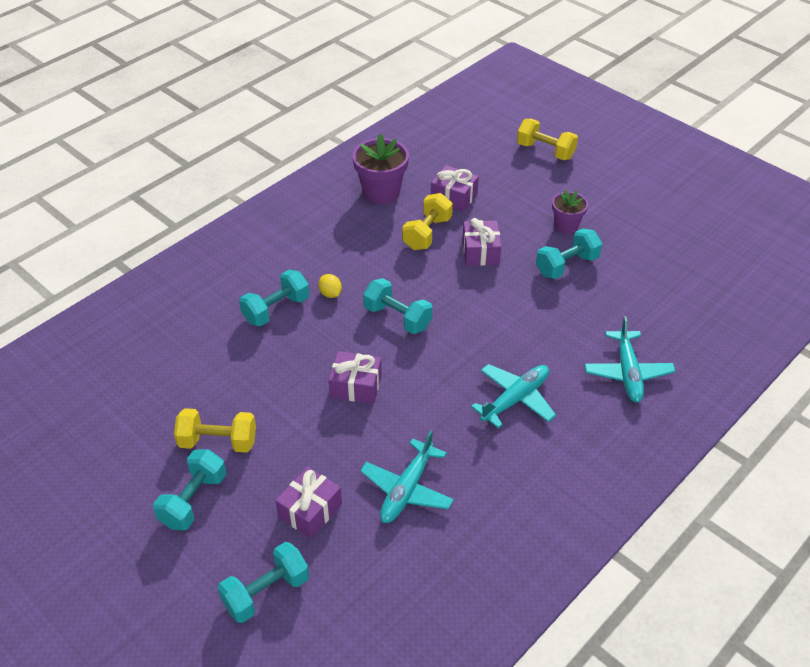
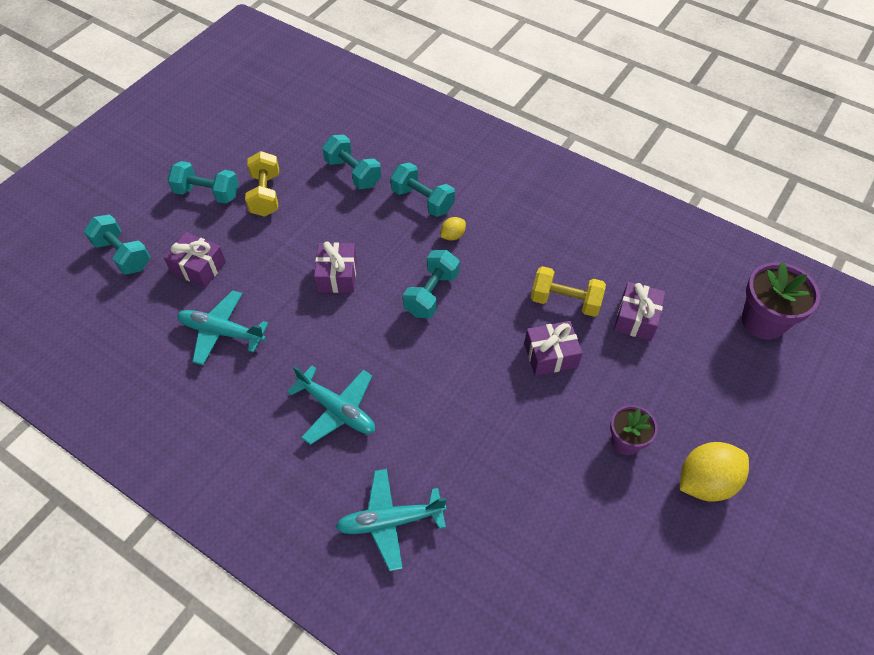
camera: 80 degrees right, 10 degrees up
purple flower pot [353,133,409,204] -> purple flower pot moved to [742,262,820,340]
yellow dumbbell [517,119,578,160] -> none
turquoise dumbbell [536,229,602,279] -> turquoise dumbbell moved to [322,135,381,189]
none -> yellow lemon [680,442,749,502]

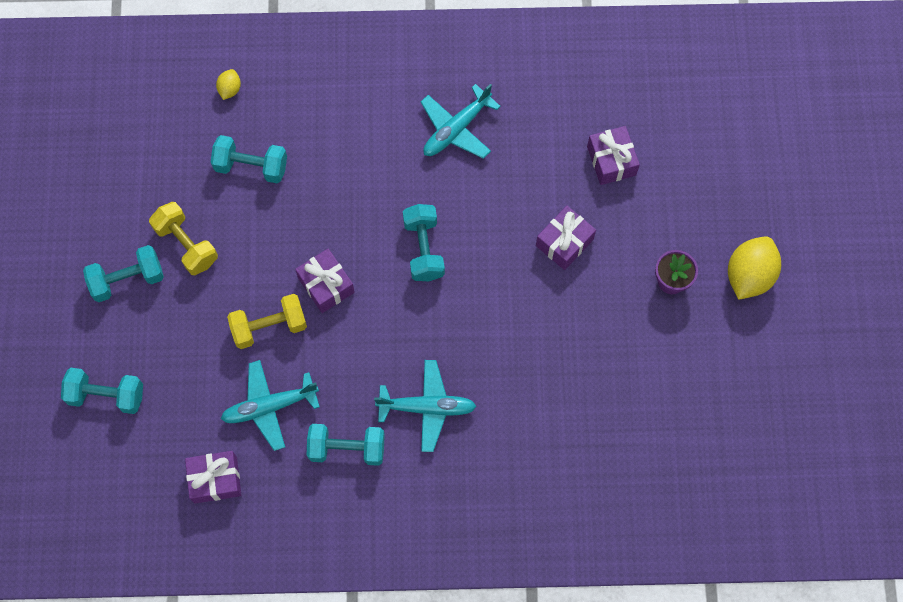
camera: 35 degrees left, 15 degrees up
purple gift [164,232,226,288] -> purple gift moved to [185,451,241,504]
turquoise plane [336,469,447,571] -> turquoise plane moved to [421,84,501,159]
turquoise dumbbell [390,162,455,217] -> turquoise dumbbell moved to [307,424,385,466]
yellow lemon [440,217,466,241] -> yellow lemon moved to [216,69,241,100]
yellow dumbbell [531,266,606,317] -> yellow dumbbell moved to [227,294,307,349]
purple flower pot [742,262,820,340] -> none

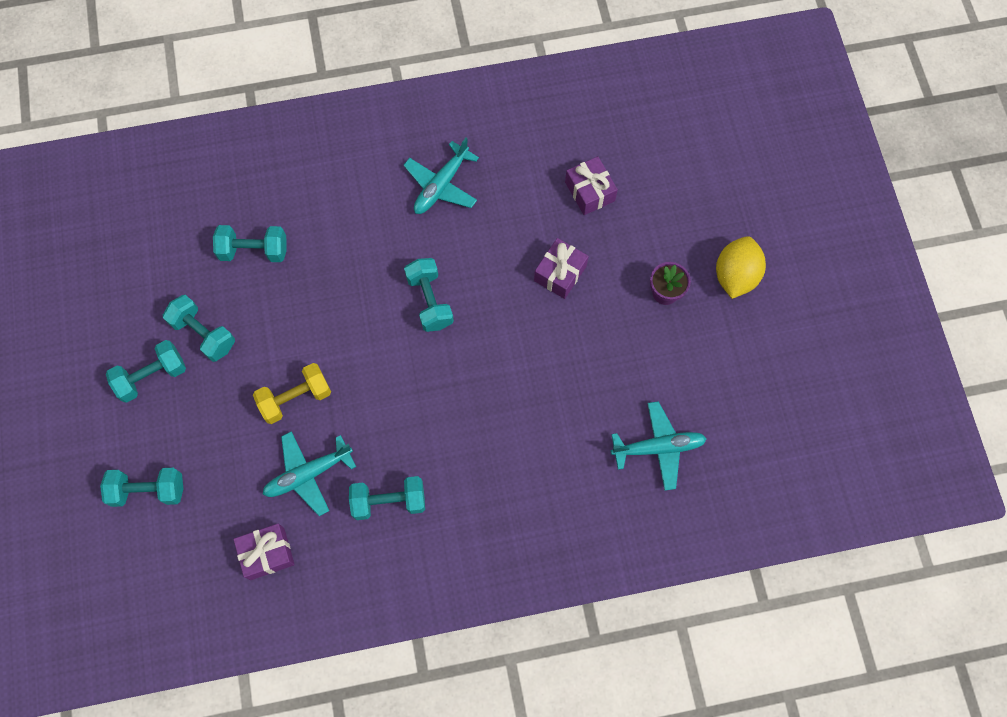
camera: 10 degrees left, 0 degrees up
yellow dumbbell [149,202,218,275] -> turquoise dumbbell [163,295,235,362]
yellow lemon [216,69,241,100] -> none
purple gift [295,249,355,313] -> none
turquoise plane [374,360,477,452] -> turquoise plane moved to [611,401,707,491]

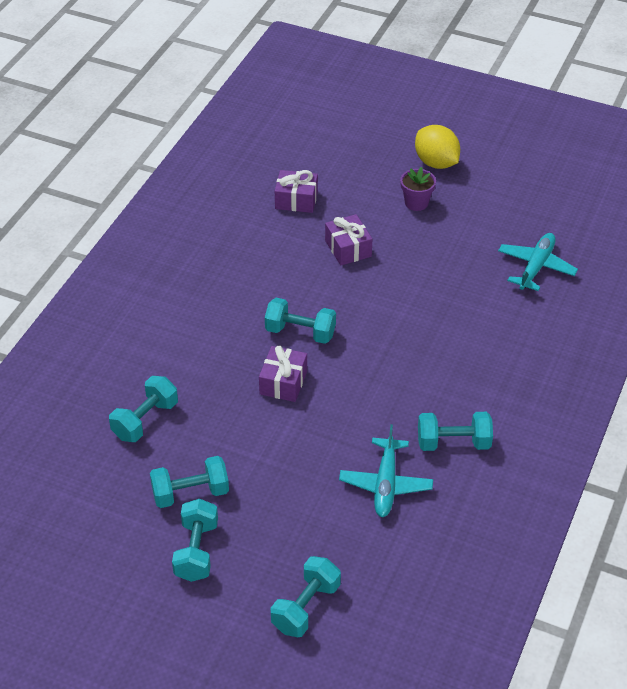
camera: 55 degrees left, 25 degrees down
purple gift [233,524,295,580] -> purple gift moved to [259,345,307,402]
yellow dumbbell [253,363,331,424] -> none
turquoise dumbbell [349,476,425,520] -> turquoise dumbbell turned 60 degrees clockwise [418,412,493,451]
turquoise plane [403,138,479,214] -> none

